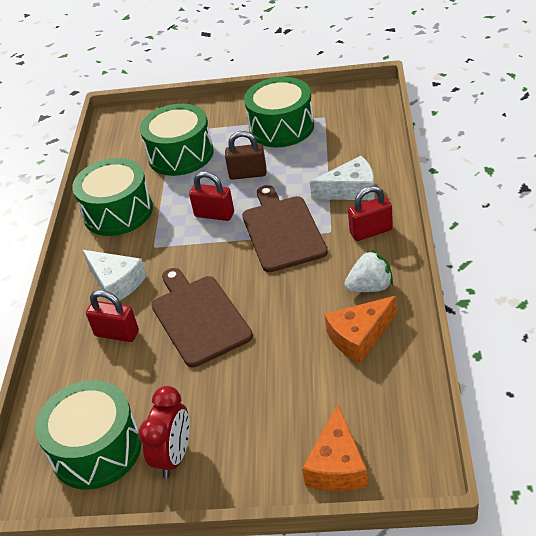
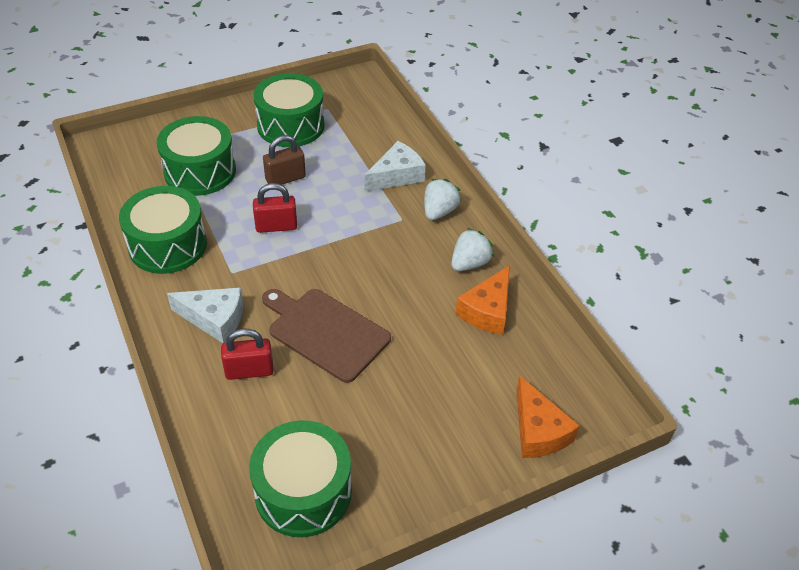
camera: 35 degrees left, 5 degrees up
red clock [139,386,190,478] -> none
brown cutting board [242,185,328,272] -> none
red padlock [348,186,393,241] -> white strawberry [424,179,461,220]

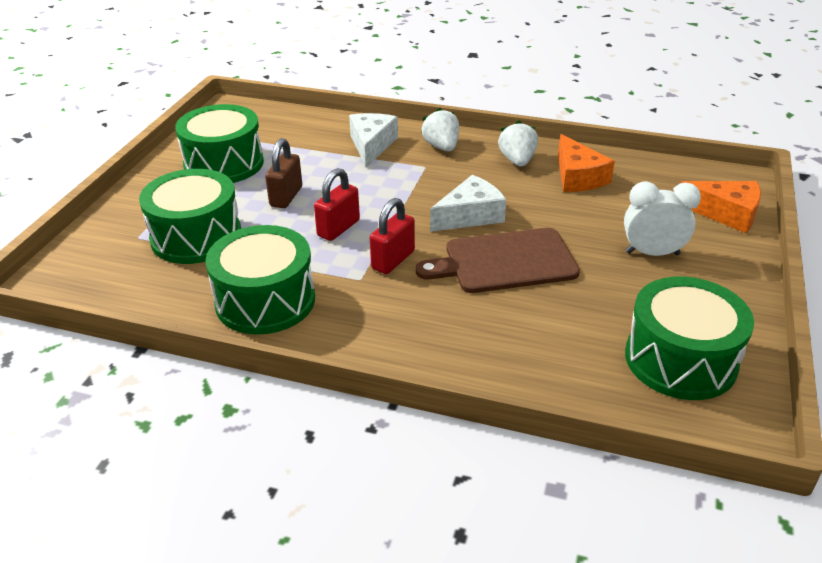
camera: 45 degrees left, 10 degrees down
white cheese [167,287,243,343] -> white cheese moved to [430,175,506,232]
red padlock [221,329,274,380] -> red padlock moved to [370,198,415,274]
none -> white clock [624,181,701,256]

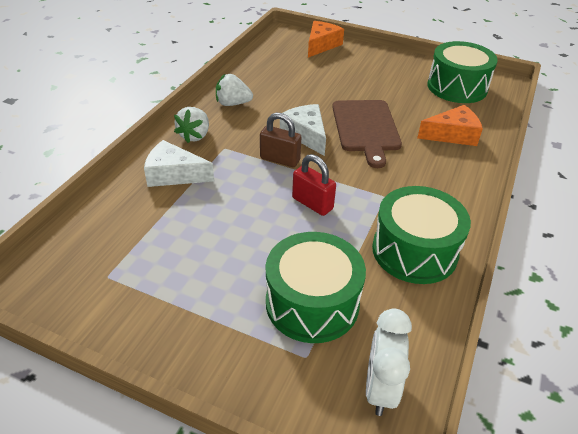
camera: 85 degrees left, 5 degrees up
green drum [175,104,264,183] -> none
brown padlock [265,138,302,208] -> brown padlock moved to [260,113,301,167]
red padlock [370,198,415,274] -> none
white strawberry [421,108,459,152] -> white strawberry turned 60 degrees counterclockwise [174,107,209,143]
orange cheese [558,134,615,192] -> orange cheese moved to [417,105,483,146]
white clock [624,181,701,256] -> white clock moved to [366,308,412,416]

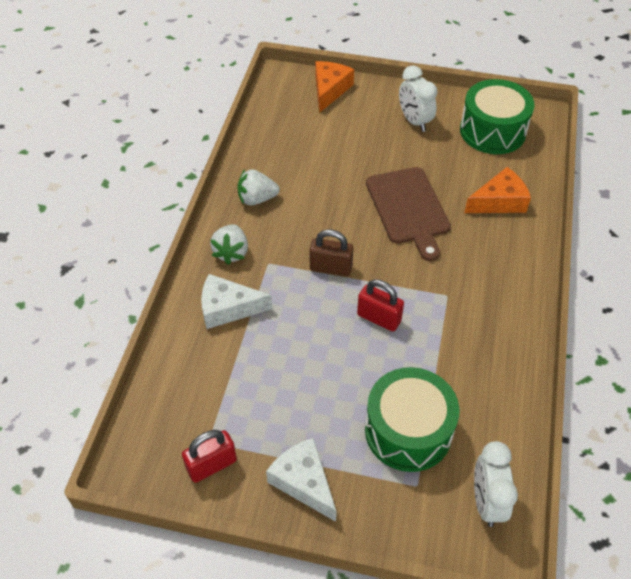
camera: 10 degrees left, 10 degrees up
white cheese [280,104,326,156] -> white cheese moved to [266,438,337,522]
green drum [372,186,471,284] -> none
none -> red padlock [182,430,237,483]
none -> white clock [399,65,438,132]

